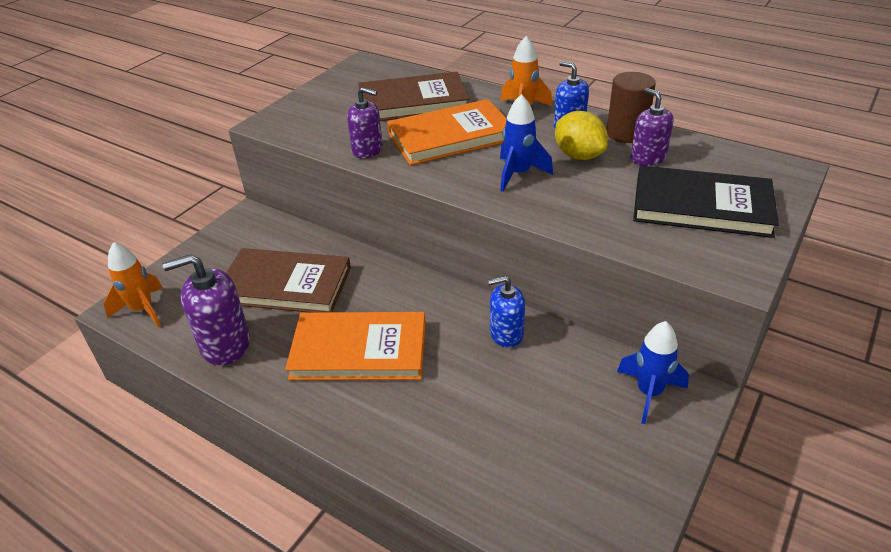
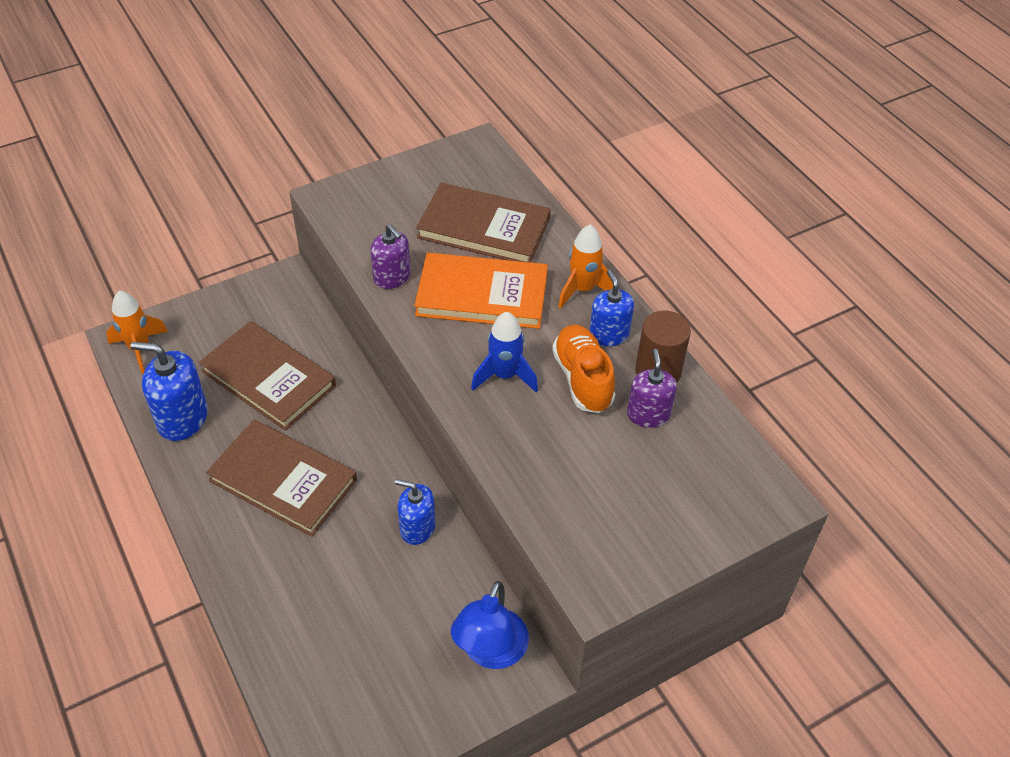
camera: 25 degrees right, 10 degrees up
purple soap dispenser [162,254,250,365] -> blue soap dispenser [130,342,208,441]
orange book [285,312,426,380] -> brown book [206,420,357,537]
yellow lemon [555,111,608,160] -> orange shoe [552,325,615,413]
blue rocket [617,321,689,424] -> blue lamp [451,581,529,669]
black book [633,165,779,238] -> none

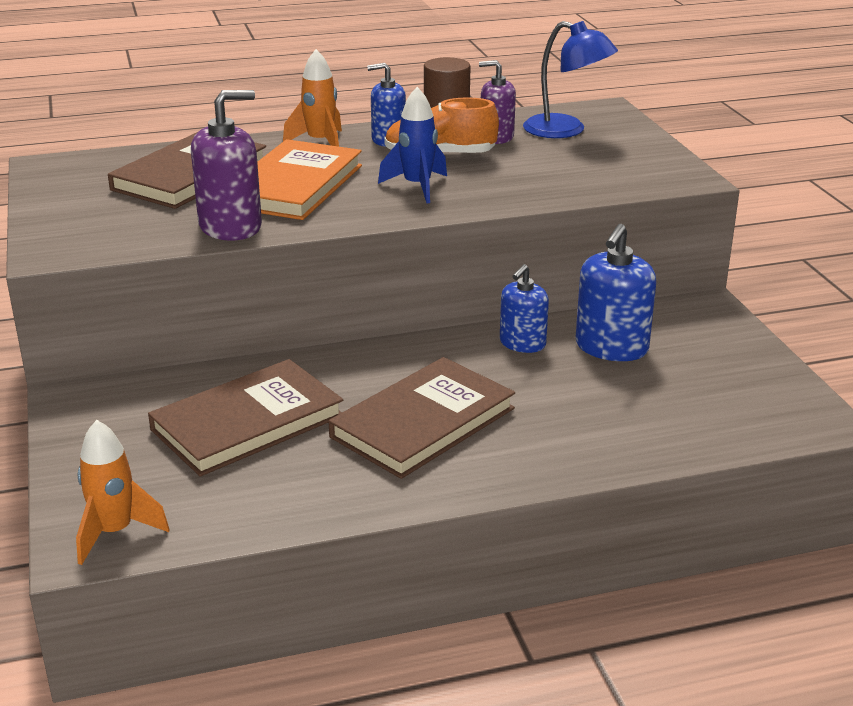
camera: 75 degrees left, 20 degrees down
blue soap dispenser [130,342,208,441] -> blue soap dispenser moved to [576,224,656,361]
purple soap dispenser [371,224,411,289] -> purple soap dispenser [191,90,262,241], size x1.52
blue lamp [451,581,529,669] -> blue lamp moved to [523,21,618,138]

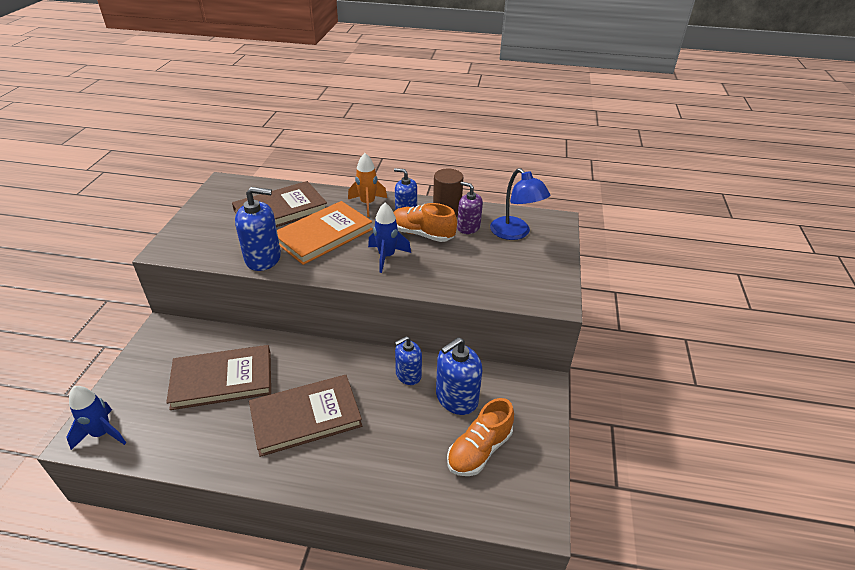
camera: 25 degrees right, 10 degrees up
orange rocket [76,420,170,565] -> blue rocket [66,386,126,450]
purple soap dispenser [191,90,262,241] -> blue soap dispenser [235,187,281,271]
none -> orange shoe [447,398,514,476]

